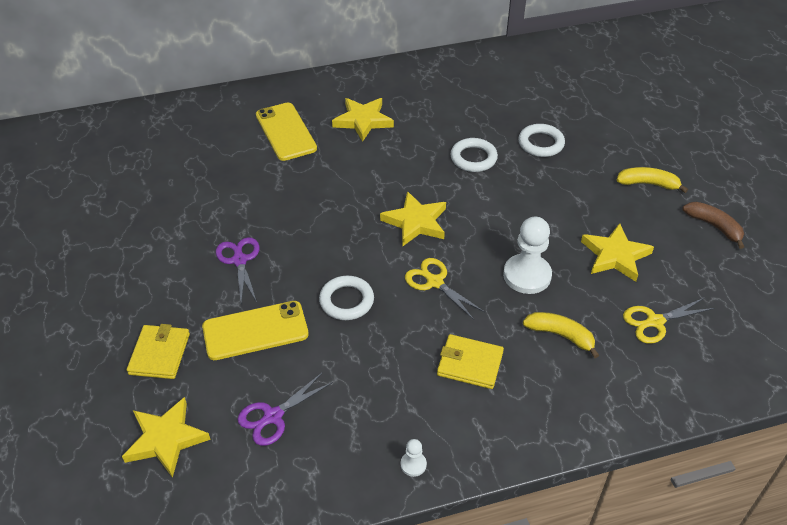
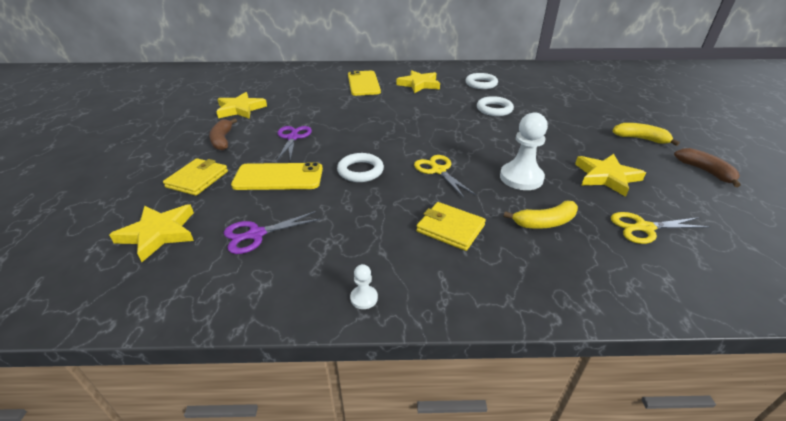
camera: 15 degrees right, 10 degrees down
yellow star [380,191,446,247] -> yellow star moved to [216,92,267,119]
white ring [518,124,565,157] -> white ring moved to [465,73,498,89]
yellow banana [523,312,599,358] -> yellow banana turned 120 degrees clockwise [504,200,578,229]
none -> brown banana [209,118,237,150]

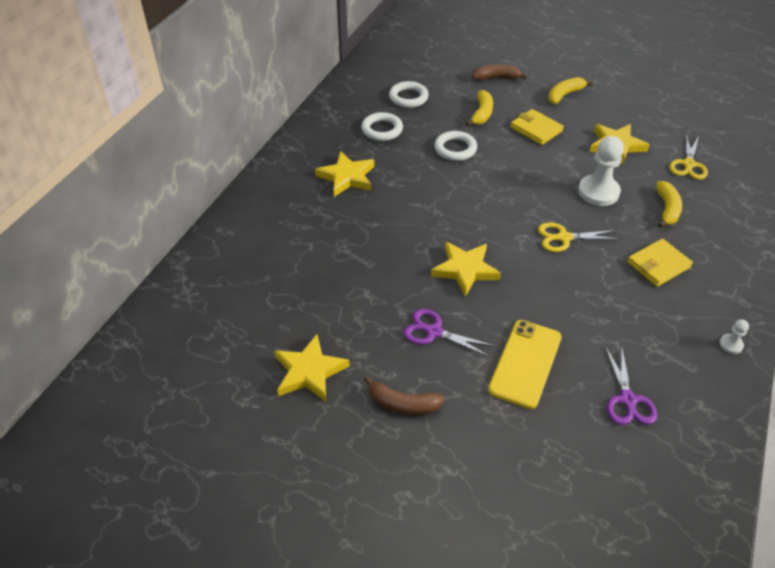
camera: 65 degrees left, 10 degrees up
yellow star [109,204,194,262] -> yellow star moved to [431,242,501,297]
yellow wallet [163,158,228,196] -> yellow wallet moved to [510,109,564,145]
white ring [337,153,384,182] -> white ring moved to [389,81,429,108]
yellow phone [348,71,381,96] -> none
brown banana [674,148,741,187] -> brown banana moved to [472,64,528,81]
none -> yellow banana [466,90,493,126]

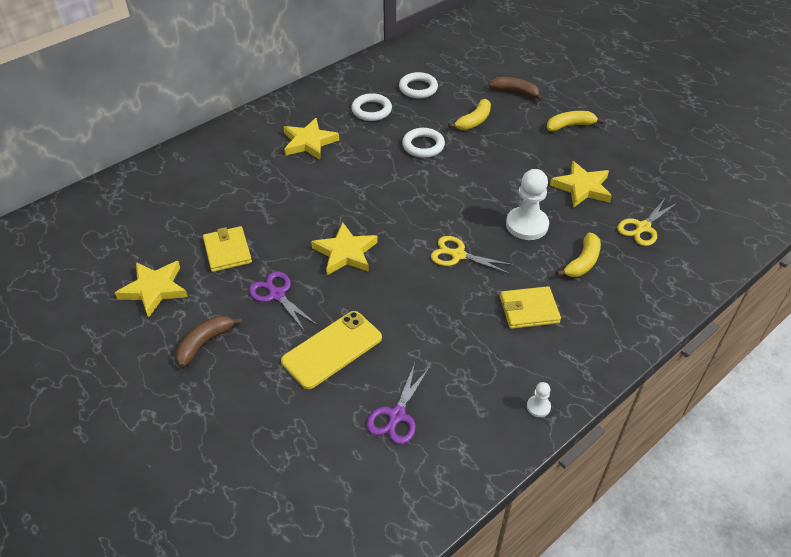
camera: 25 degrees right, 0 degrees up
brown banana [363,376,444,415] -> brown banana turned 90 degrees clockwise [175,316,242,367]
yellow wallet [510,109,564,145] -> yellow wallet moved to [203,226,252,272]

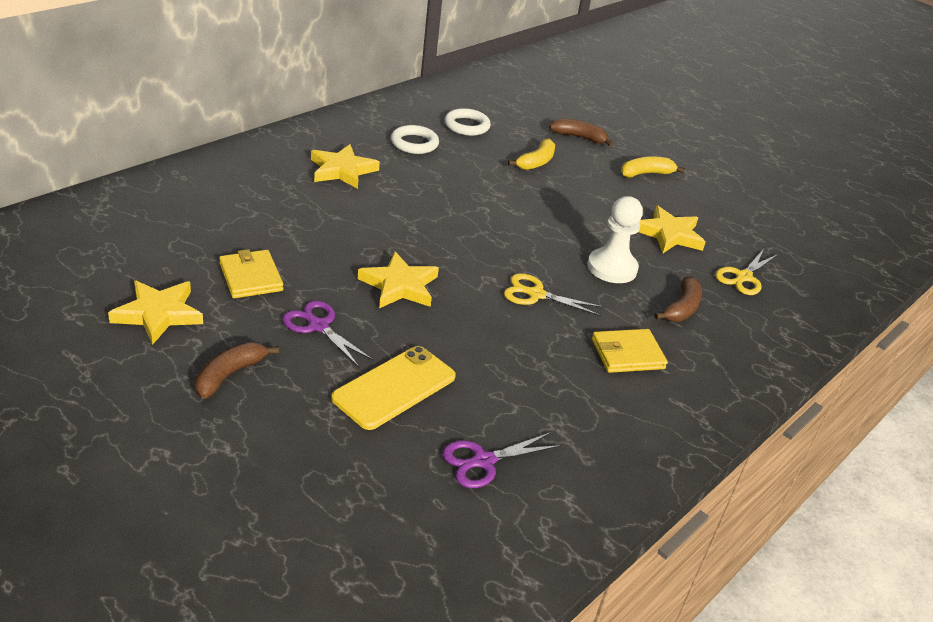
camera: 10 degrees left, 10 degrees down
purple scissors [366,363,430,444] -> purple scissors turned 45 degrees clockwise [442,432,562,488]
white ring [402,128,445,158] -> none
white pawn [527,382,551,417] -> none
yellow banana [556,232,601,277] -> brown banana [654,276,702,322]

